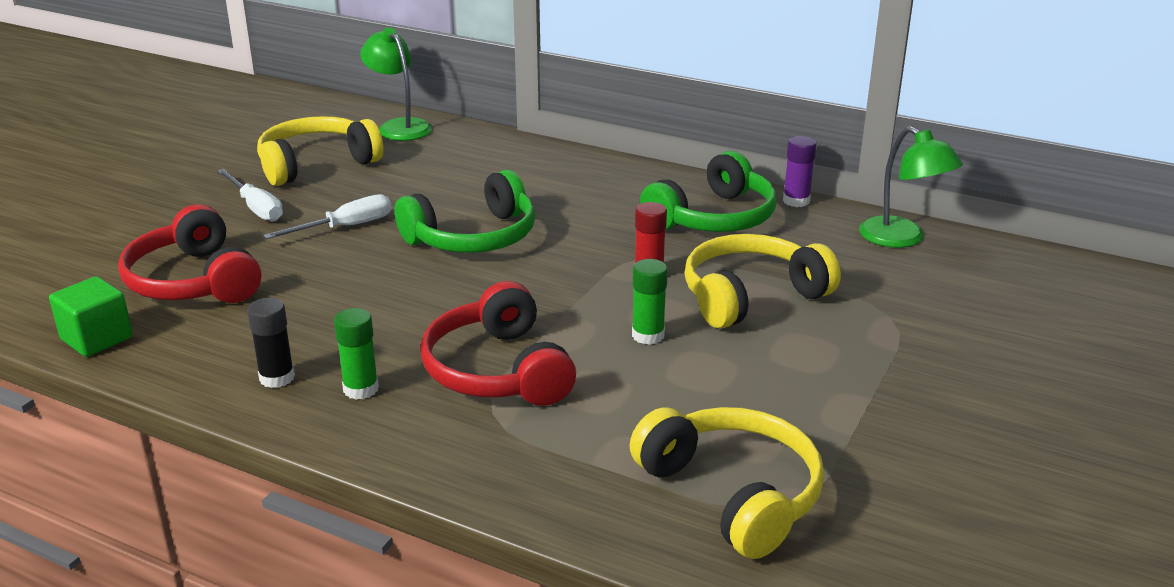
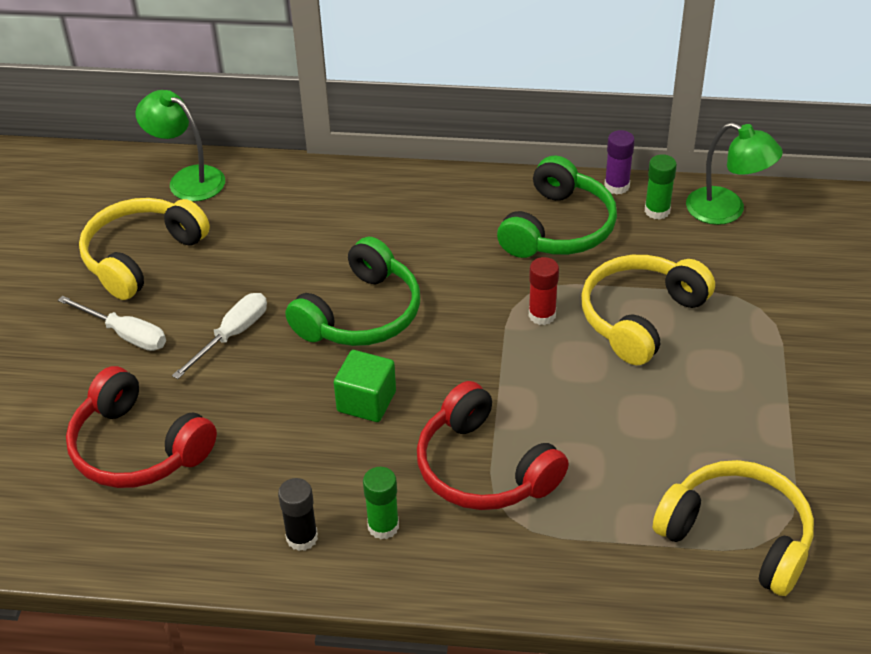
camera: 20 degrees left, 15 degrees up
green cube [49,276,133,357] -> green cube moved to [334,350,396,422]
green glue stick [632,259,668,345] -> green glue stick moved to [645,154,677,220]

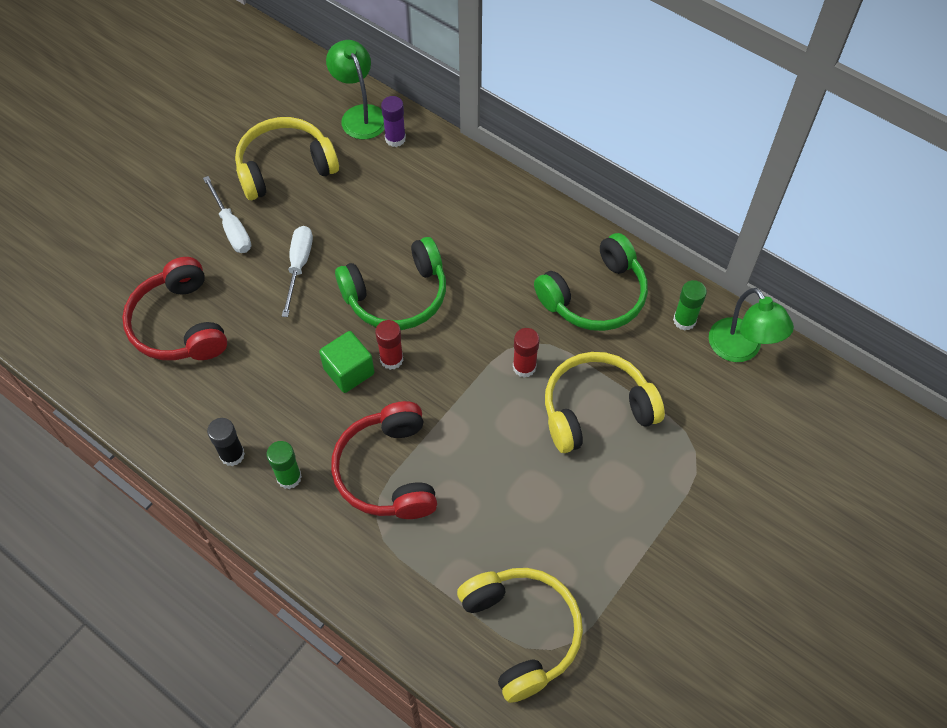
camera: 30 degrees right, 15 degrees up
white screwdriver [172,293,267,379] -> white screwdriver turned 60 degrees counterclockwise [282,226,313,317]
purple glue stick [604,130,635,195] -> purple glue stick moved to [381,96,406,147]
none -> red glue stick [375,320,403,370]

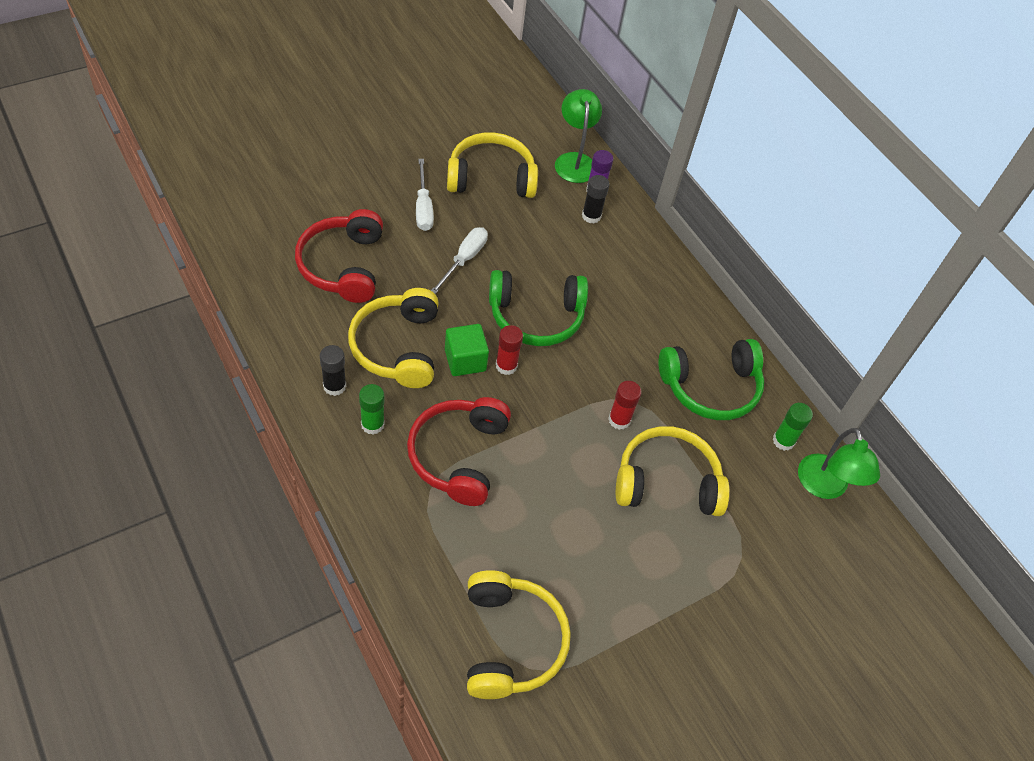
camera: 15 degrees right, 5 degrees down
none -> yellow headphones [348,288,439,388]
none -> black glue stick [582,175,610,224]

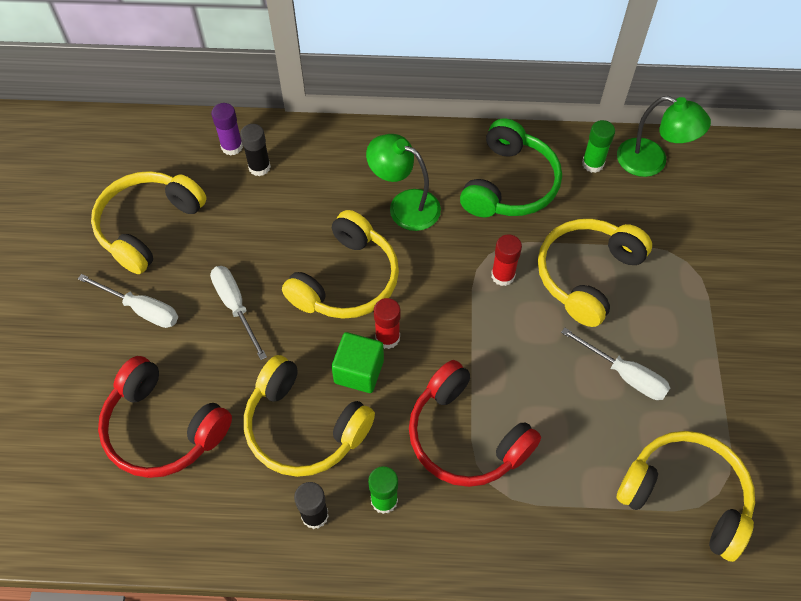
camera: 50 degrees left, 5 degrees up
green headphones [489,270,588,346] -> yellow headphones [282,210,399,319]
green lamp [555,89,602,183] -> green lamp moved to [366,134,441,231]
none -> white screwdriver [561,328,670,400]

